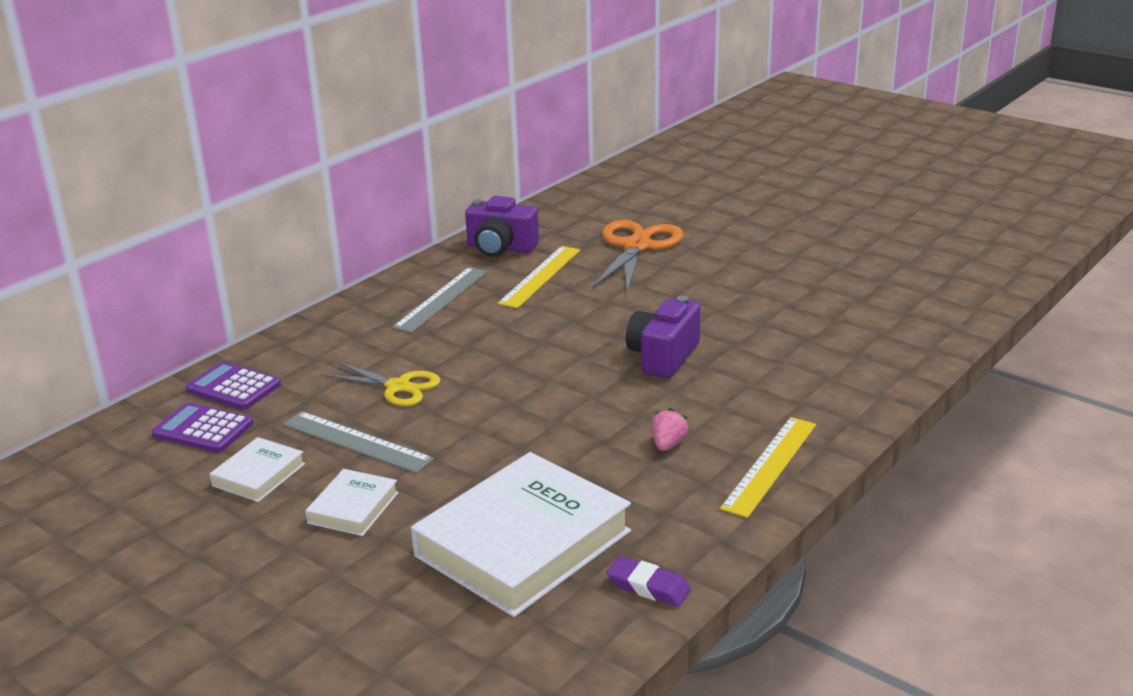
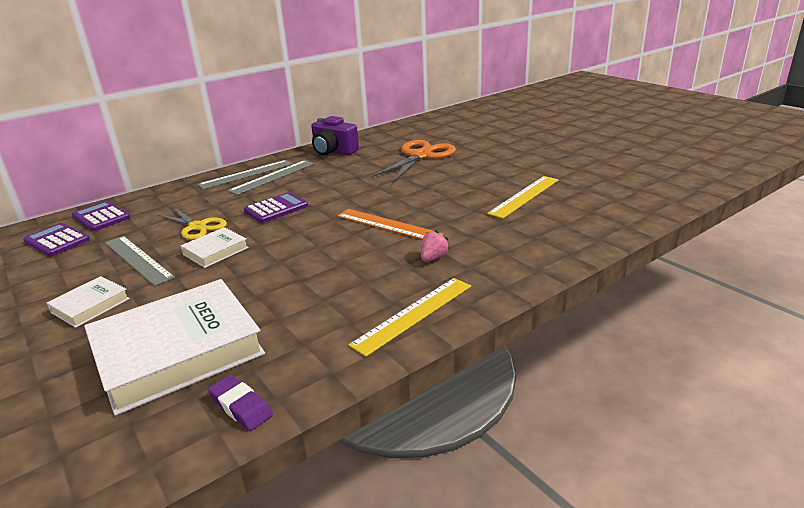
camera: 15 degrees right, 0 degrees up
white book [210,437,305,502] -> white book moved to [181,227,249,268]
yellow ruler [497,246,580,308] -> yellow ruler moved to [487,176,559,219]
purple camera [626,296,701,378] -> orange ruler [337,209,444,239]
pink strawberry [651,408,689,451] -> pink strawberry moved to [421,230,450,262]
none -> grey ruler [198,160,293,189]
none -> purple calculator [244,192,308,223]

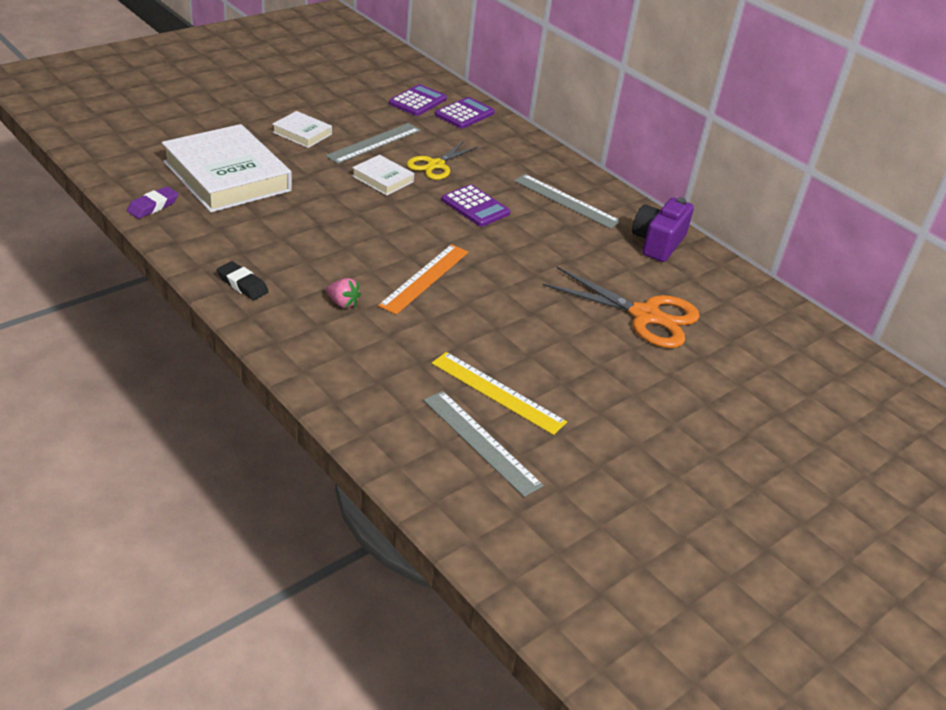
camera: 80 degrees right, 10 degrees up
grey ruler [198,160,293,189] -> grey ruler moved to [423,391,544,497]
yellow ruler [349,278,471,357] -> black eraser [217,261,269,300]

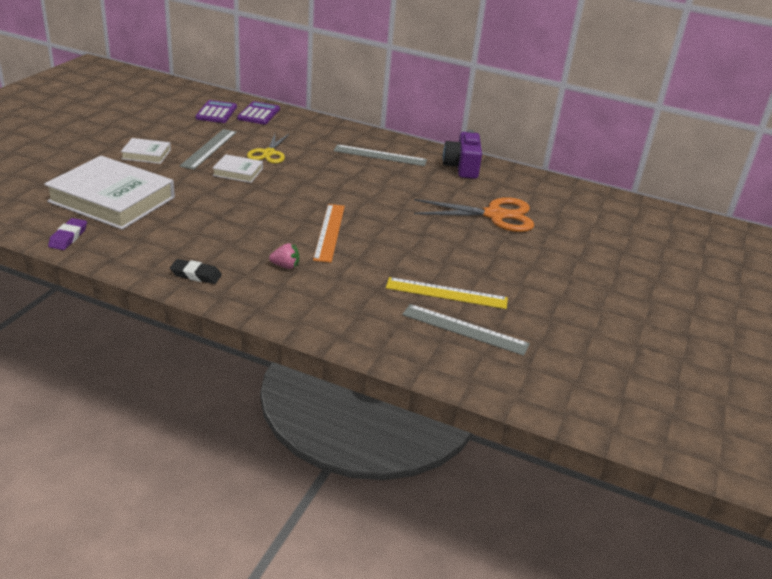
camera: 25 degrees left, 5 degrees down
purple calculator [441,185,511,227] -> none

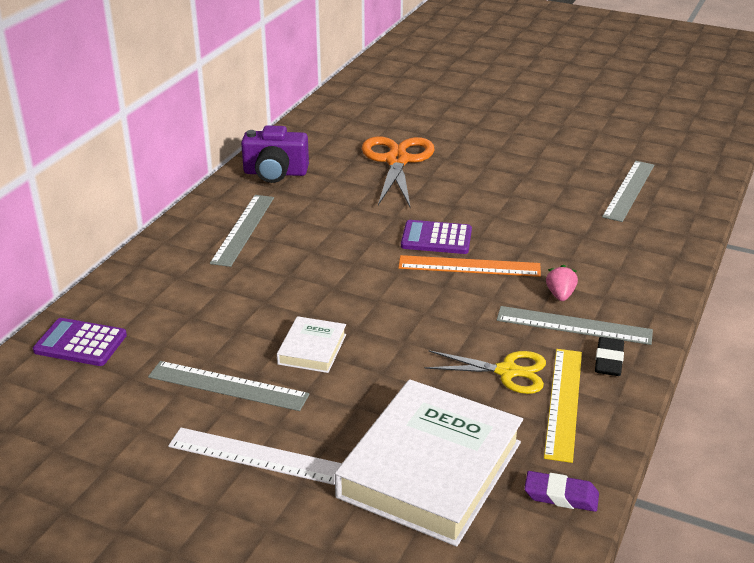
camera: 85 degrees left, 0 degrees up
white book [121,138,171,164] -> white ruler [168,427,342,485]
purple calculator [196,100,237,123] -> purple calculator moved to [401,220,472,254]
yellow scissors [247,134,289,164] -> yellow scissors moved to [424,350,546,394]
yellow ruler [386,277,508,309] -> yellow ruler moved to [544,349,582,463]
none -> grey ruler [497,306,653,345]

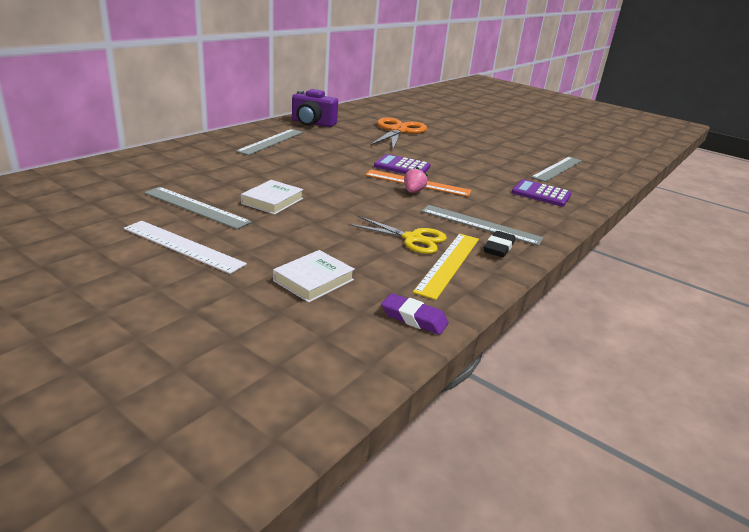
camera: 10 degrees right, 5 degrees down
purple calculator [33,318,127,366] -> purple calculator moved to [512,179,571,207]
white book [335,379,523,547] -> white book [273,250,355,303], size x0.46
pink strawberry [546,265,578,301] -> pink strawberry moved to [404,167,428,193]

